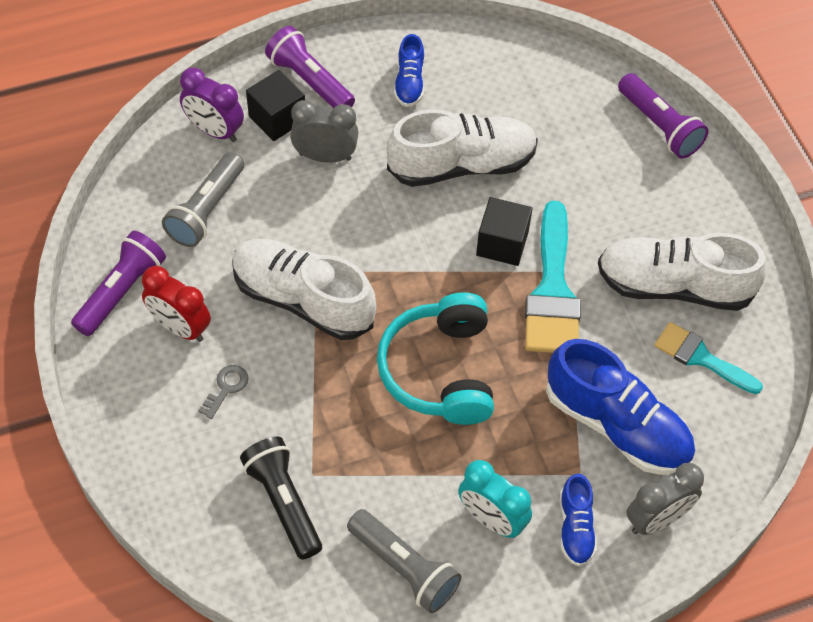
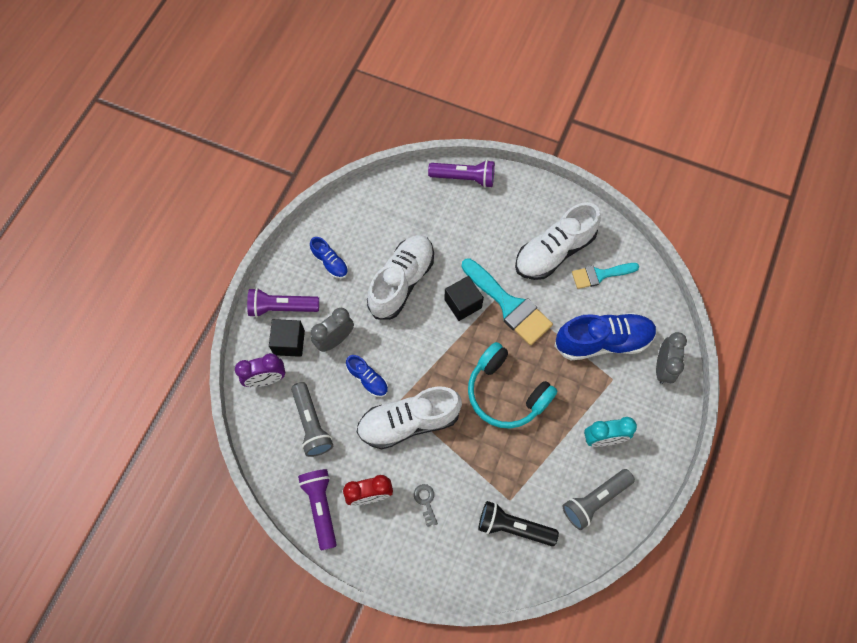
camera: 45 degrees left, 10 degrees up
grey flashlight [347,509,461,613] -> grey flashlight turned 150 degrees clockwise [563,469,635,530]
blue shoe [560,474,597,567] -> blue shoe moved to [346,355,388,397]

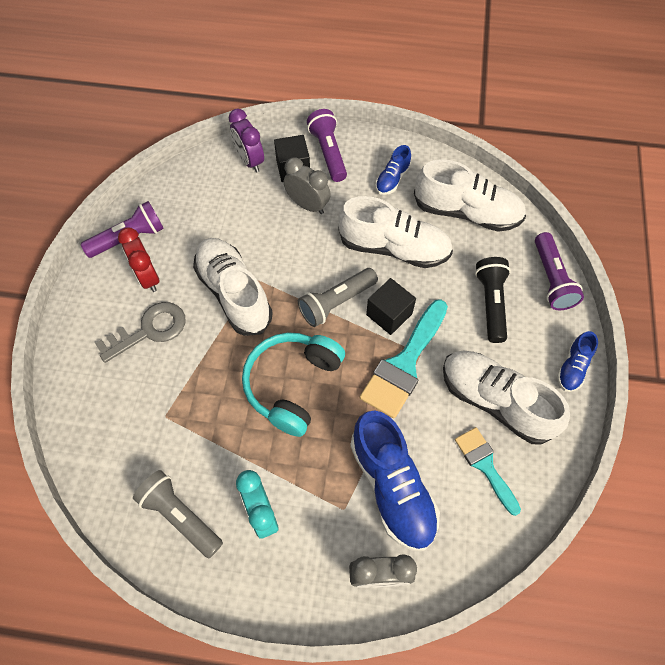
camera: 75 degrees right, 5 degrees down
grey flashlight [291,382,333,457] -> grey flashlight moved to [298,268,378,327]
blue shoe [346,355,388,397] -> blue shoe moved to [557,331,598,392]
grey key [414,484,438,527] -> grey key [95,302,185,363], size x1.95
black flashlight [478,501,559,546] -> black flashlight moved to [475,257,511,343]
none -> white shoe [414,159,526,232]

